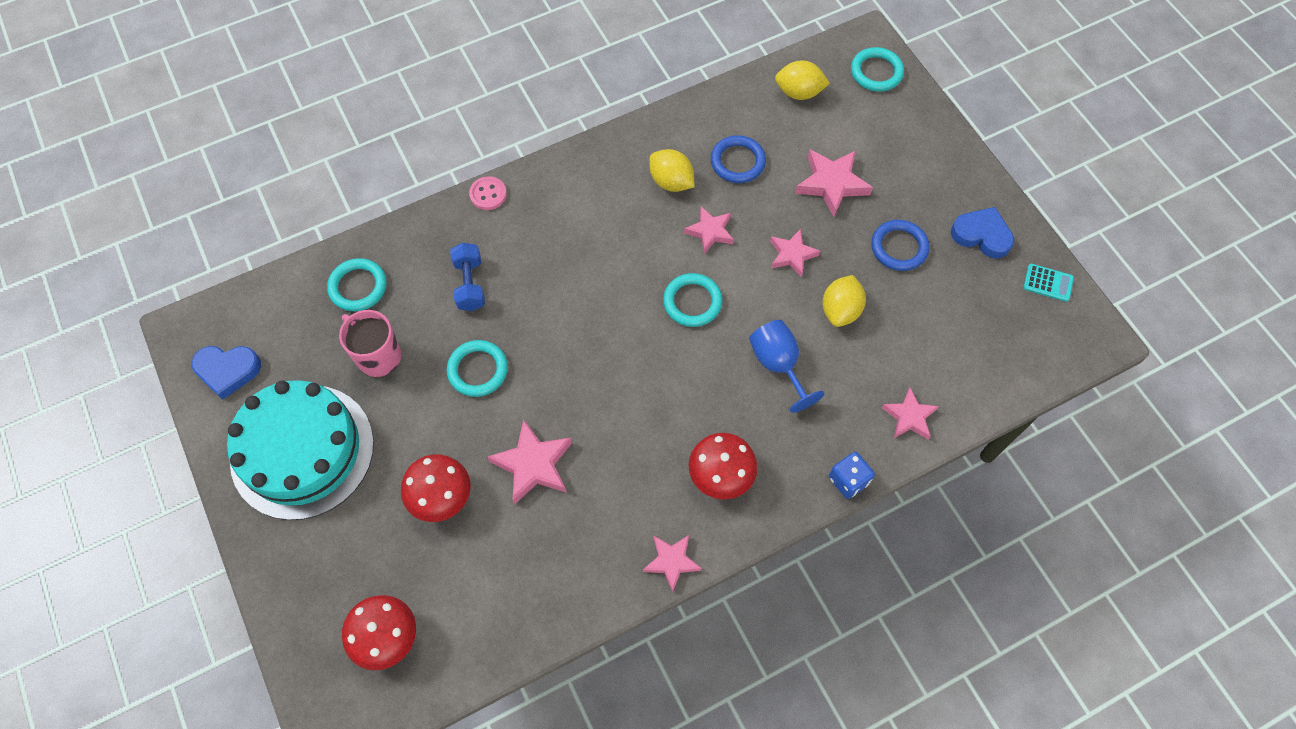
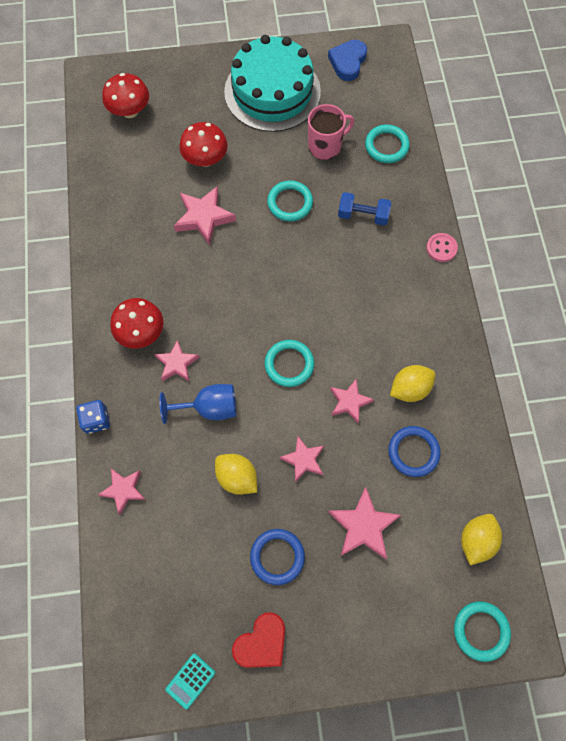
camera: 110 degrees right, 5 degrees up
pink star [643,535,702,592] -> pink star moved to [155,340,199,381]
blue heart [951,207,1014,259] -> red heart [232,612,285,668]

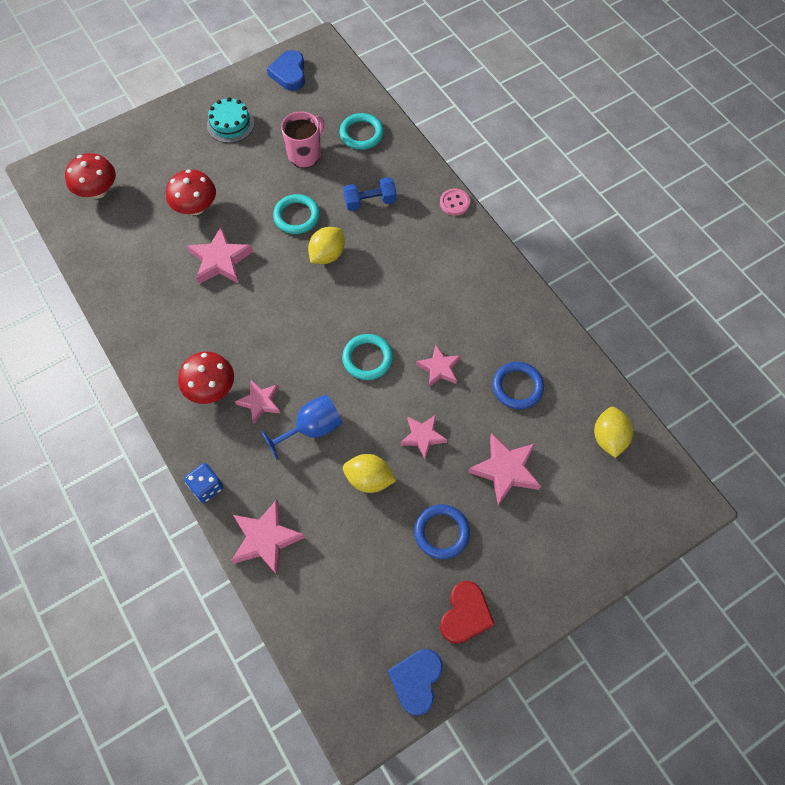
camera: 25 degrees left, 5 degrees down
pink star [98,469,146,515] -> pink star [231,499,305,576], size x1.51
turquoise calculator [165,653,215,710] -> blue heart [388,649,443,716]
turquoise cake [224,35,321,132] -> turquoise cake [207,97,255,143], size x0.48
yellow lemon [390,365,435,402] -> yellow lemon moved to [308,227,345,264]
turquoise ring [454,601,511,662] -> none

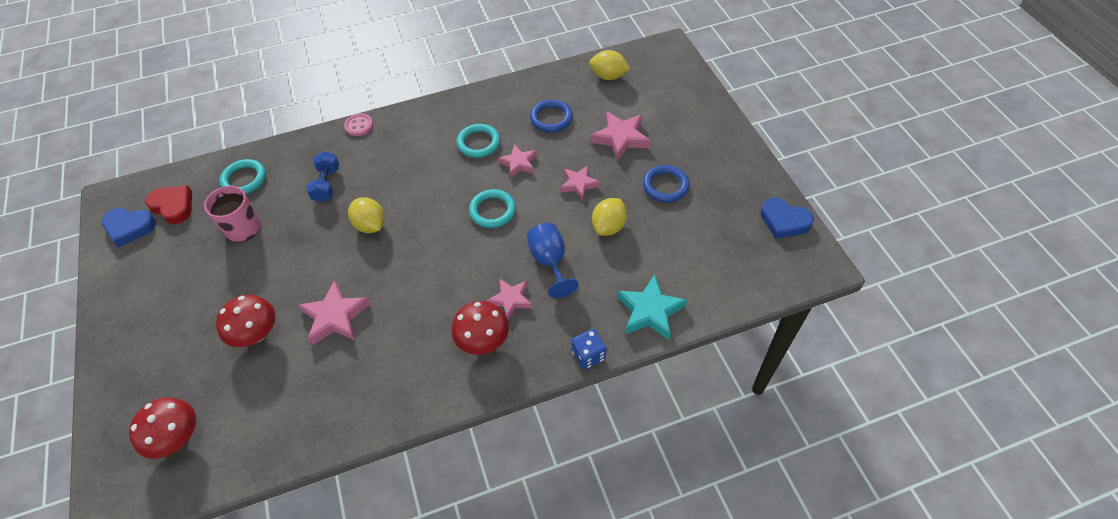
camera: 75 degrees left, 10 degrees down
turquoise cake [207,97,255,143] -> none
pink star [231,499,305,576] -> turquoise star [617,274,687,340]
turquoise ring [273,194,320,234] -> turquoise ring moved to [457,124,500,158]
red heart [440,581,495,644] -> red heart moved to [145,185,192,224]

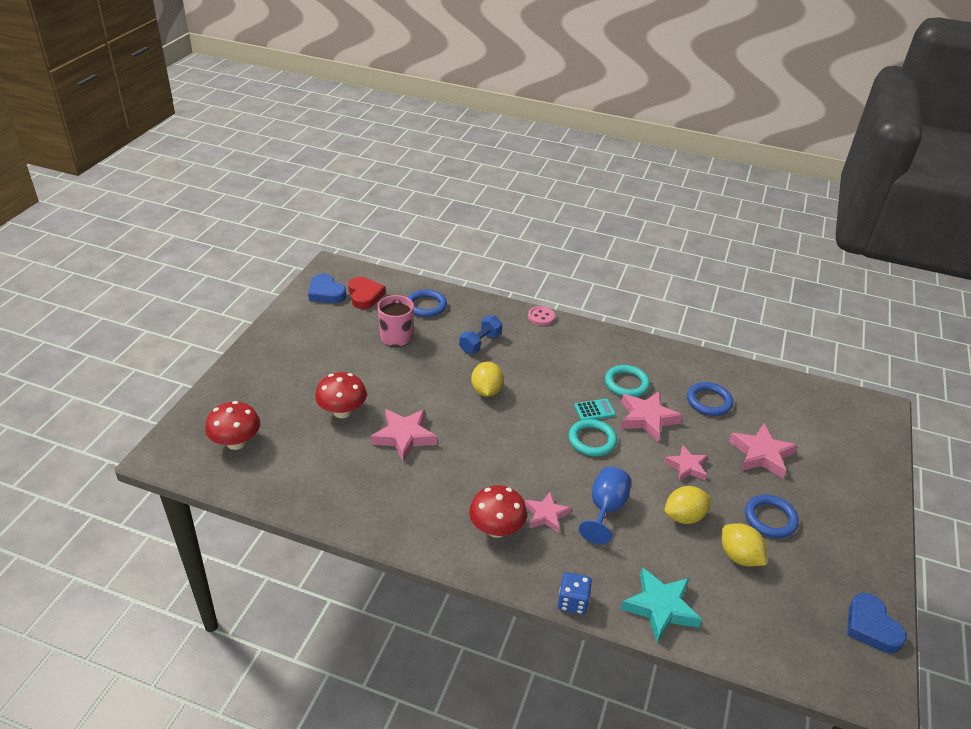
camera: 35 degrees right, 15 degrees down
turquoise ring [220,159,266,194] -> blue ring [408,289,447,317]
pink star [498,144,537,178] -> pink star [620,391,683,442], size x1.51
yellow lemon [589,50,630,80] -> yellow lemon moved to [722,523,767,567]
none -> turquoise calculator [574,399,616,420]

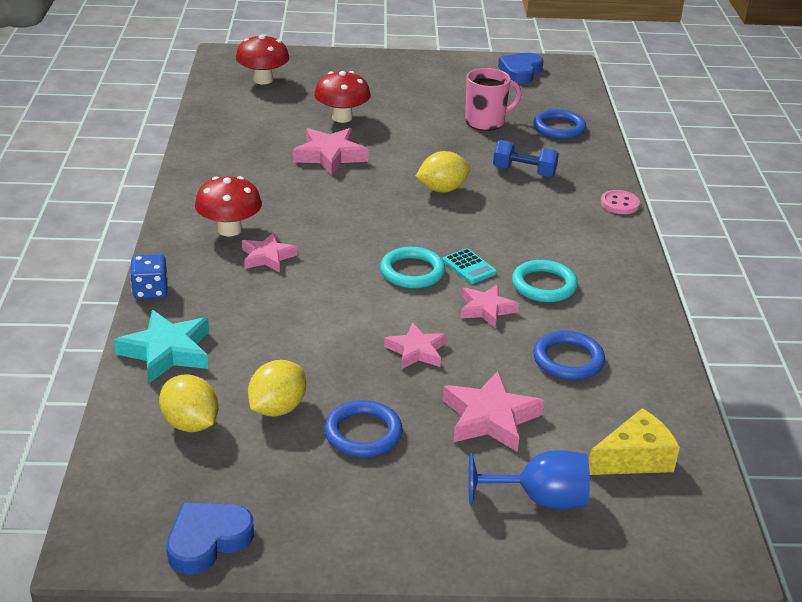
camera: 70 degrees right, 5 degrees down
red heart [348,277,385,309] -> none
blue goblet [579,467,631,545] -> blue goblet moved to [468,450,590,509]
pink star [620,391,683,442] -> pink star [460,284,519,328], size x0.66
yellow lemon [665,486,712,524] -> yellow lemon moved to [159,374,219,432]
none -> yellow cheese [589,408,680,475]

